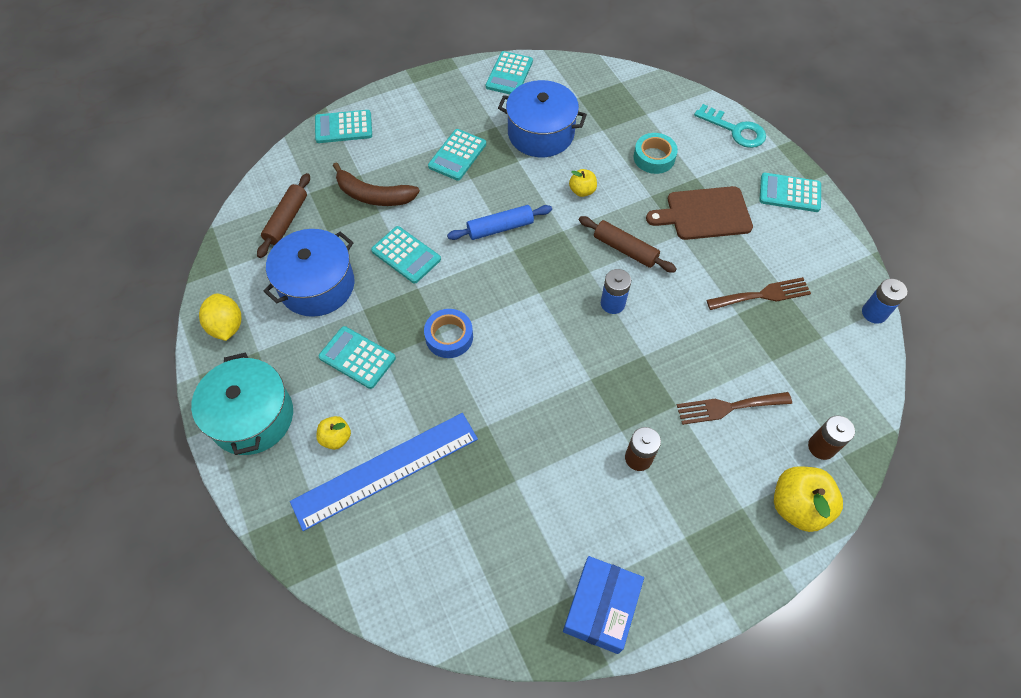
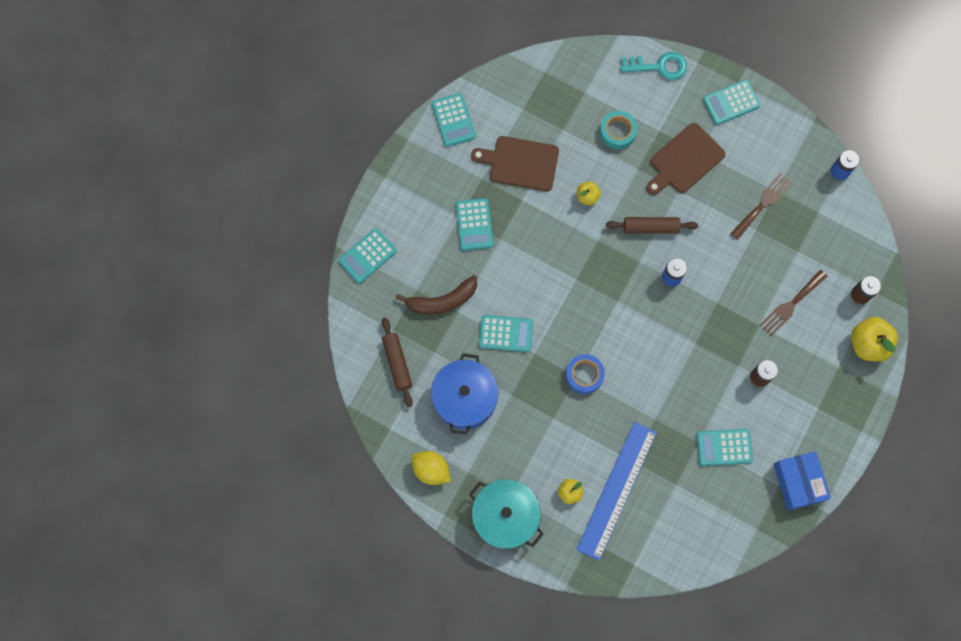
camera: 35 degrees left, 15 degrees up
turquoise calculator [319,326,396,389] -> turquoise calculator moved to [697,429,753,466]
blue rolling pin [447,205,552,240] -> none
blue pot [498,80,587,157] -> brown cutting board [471,136,559,191]

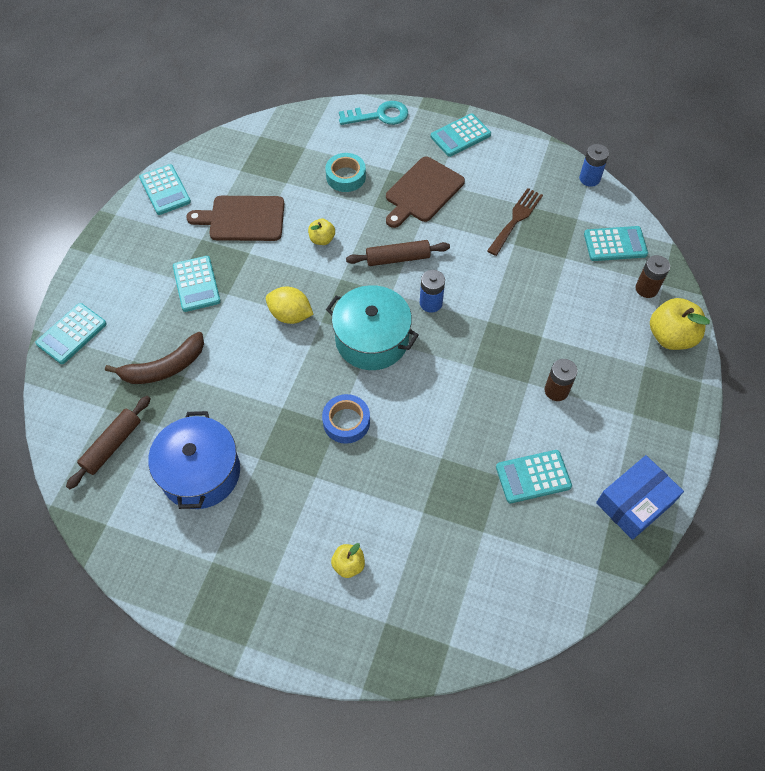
camera: 10 degrees left, 15 degrees down
brown rolling pin [382,317,413,407] -> brown rolling pin turned 60 degrees clockwise [66,396,151,489]
yellow lemon [411,451,451,485] -> yellow lemon moved to [266,287,314,324]
turquoise pot [469,479,544,549] -> turquoise pot moved to [326,285,419,370]
turquoise calculator [479,315,533,352] -> turquoise calculator moved to [584,226,648,261]
blue ruler [576,422,657,561] -> none
brown fork [760,270,828,336] -> none
blue box [774,451,831,510] -> blue box turned 75 degrees clockwise [596,455,684,540]

